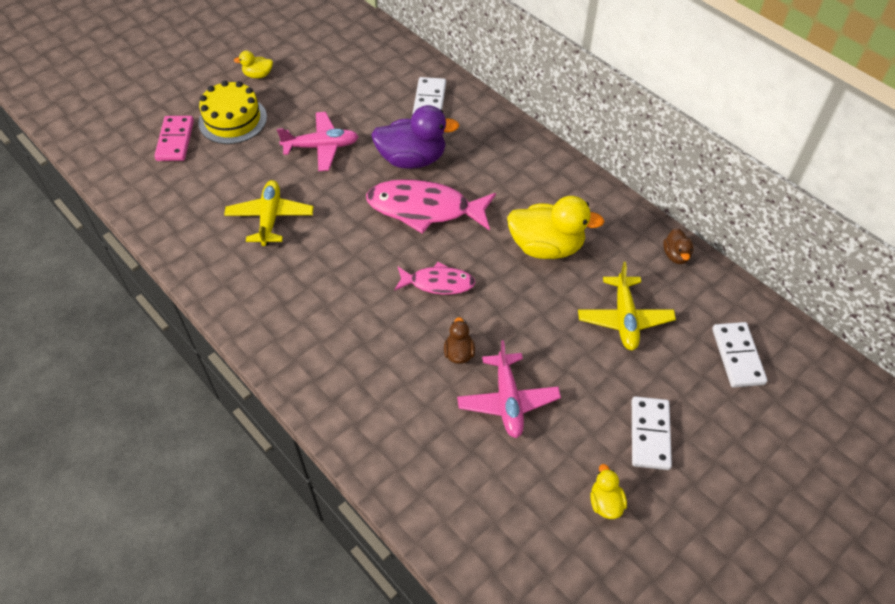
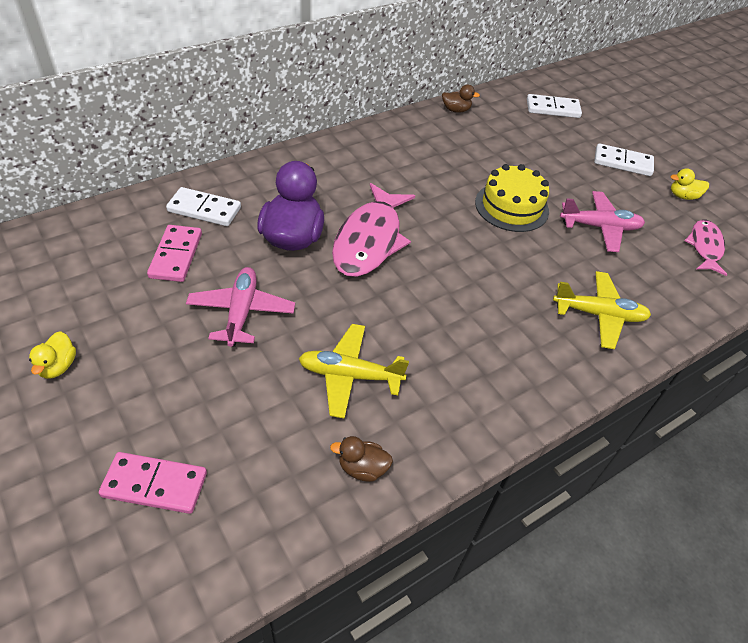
camera: 85 degrees left, 5 degrees down
yellow cake [198,80,267,144] -> yellow cake moved to [475,164,549,232]
pink fish [394,262,475,295] -> pink fish moved to [684,220,727,276]
brown duck [444,317,475,364] -> brown duck moved to [330,436,393,482]
yellow duck [507,196,605,259] -> none
yellow plane [578,262,676,350] -> yellow plane moved to [553,271,651,349]
none -> pink domino [147,225,202,282]

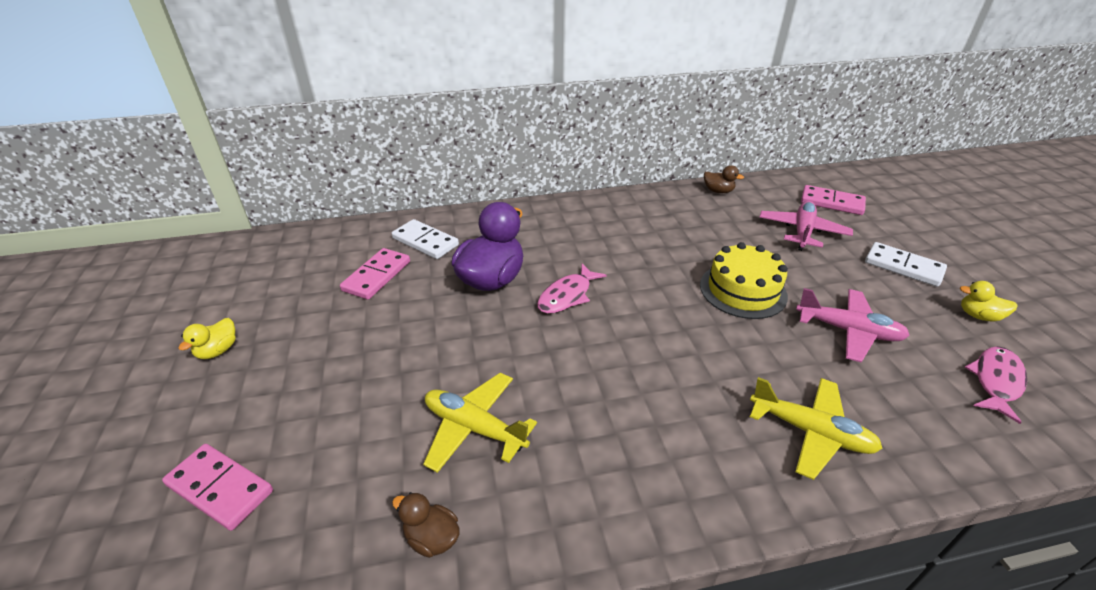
camera: 25 degrees right, 10 degrees down
pink plane [186,267,295,347] -> pink plane moved to [760,201,853,251]
pink fish [332,183,415,277] -> pink fish [537,264,607,313], size x0.58
white domino [527,94,582,118] -> pink domino [801,185,866,215]

